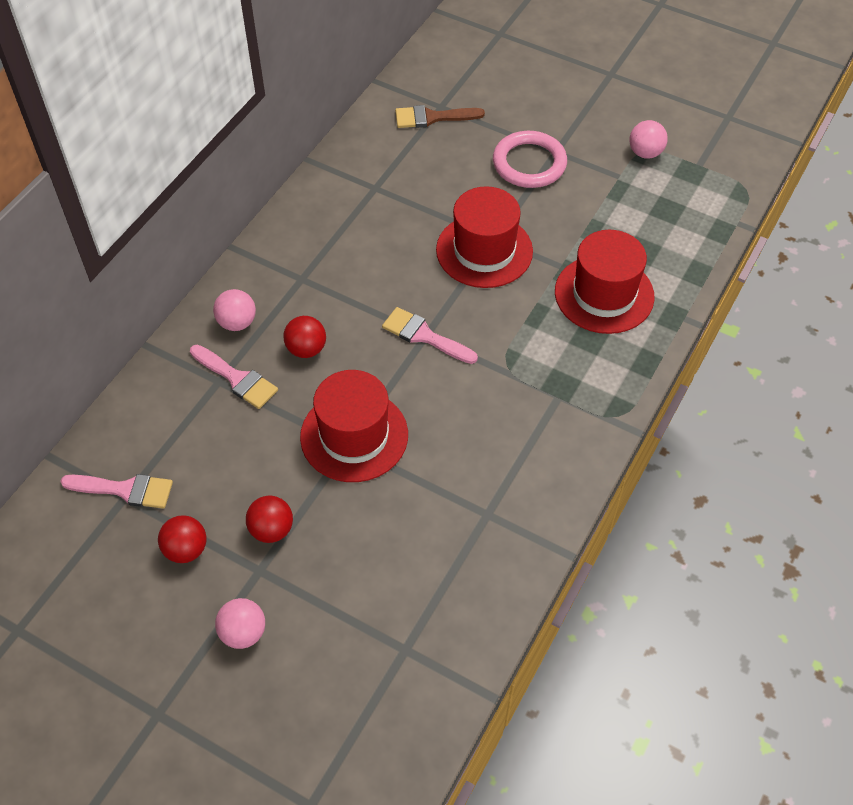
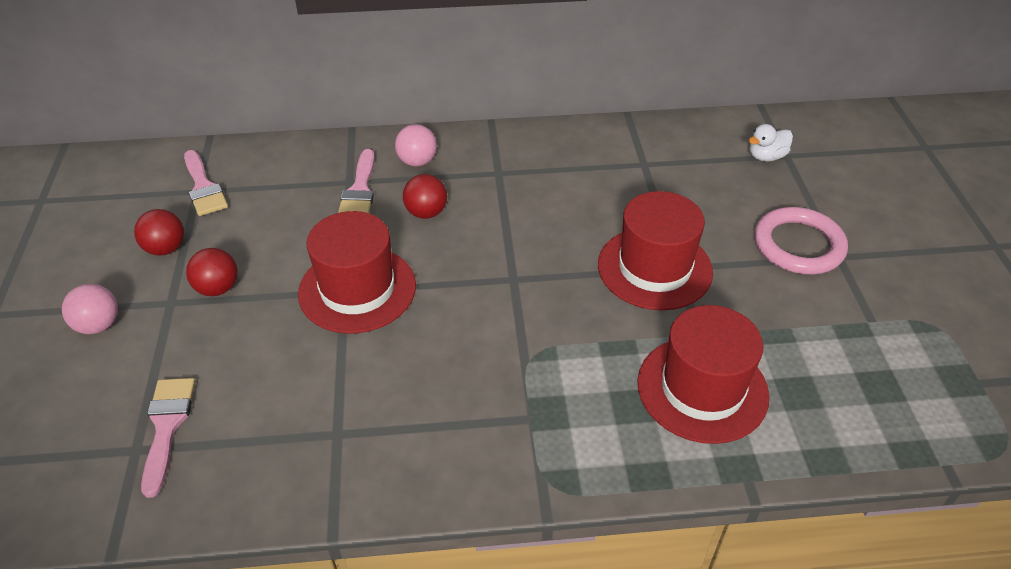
camera: 55 degrees right, 10 degrees down
pink brush [382,307,478,364] -> pink brush moved to [141,378,195,498]
brown brush [395,105,485,128] -> white duck [748,124,793,162]
pink ball [629,120,668,159] -> none

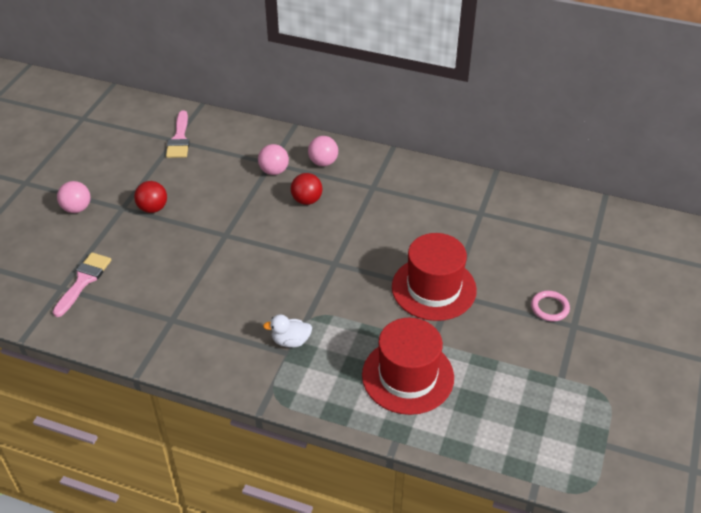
camera: 25 degrees right, 0 degrees up
red ball [134,209,184,256] -> none
red hat [298,211,416,334] -> none
pink brush [338,149,375,213] -> pink ball [258,144,289,175]
white duck [748,124,793,162] -> white duck moved to [263,314,312,348]
pink ring [754,207,848,274] -> pink ring [531,291,570,322], size x0.55

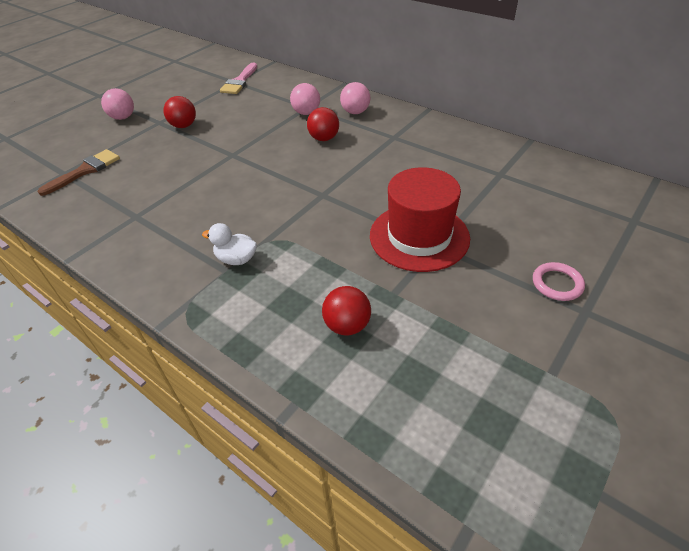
camera: 20 degrees right, 0 degrees up
pink brush [53,252,111,317] -> brown brush [37,149,120,196]
red hat [362,318,454,415] -> red ball [322,286,371,336]

